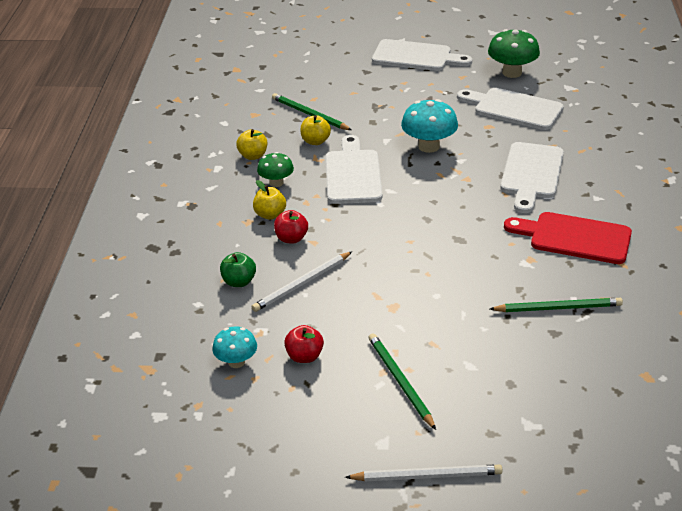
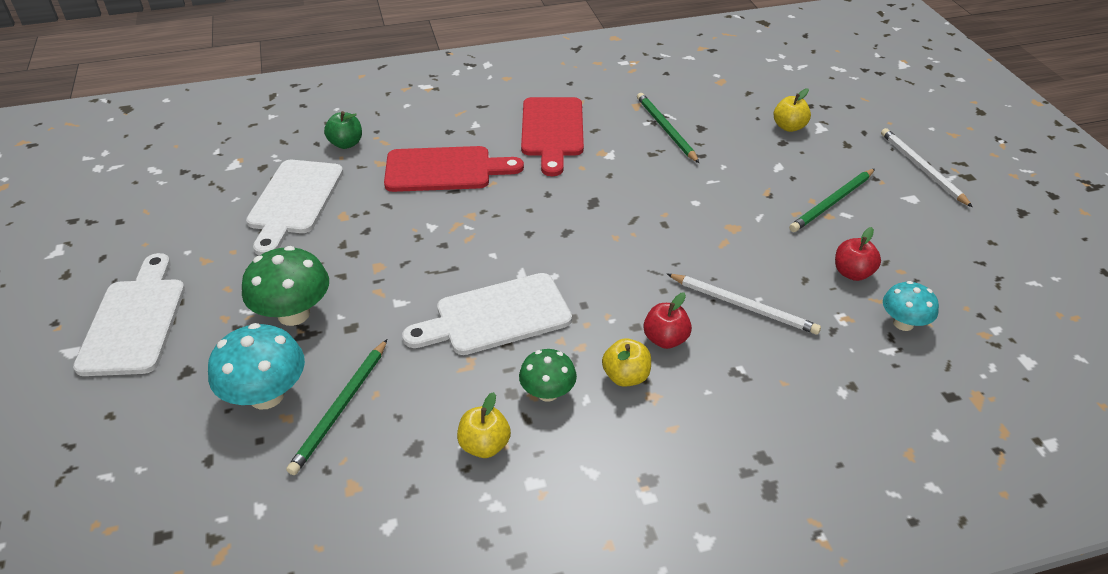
camera: 110 degrees left, 5 degrees up
green apple [220,252,256,287] -> green apple moved to [324,111,362,149]
yellow apple [301,115,331,145] -> yellow apple moved to [774,88,811,132]
turquoise mushroom [401,99,458,153] -> turquoise mushroom moved to [208,323,305,410]
green mushroom [488,29,540,78] -> green mushroom moved to [242,246,329,326]
white cutting board [500,142,564,213] -> red cutting board [384,146,524,192]

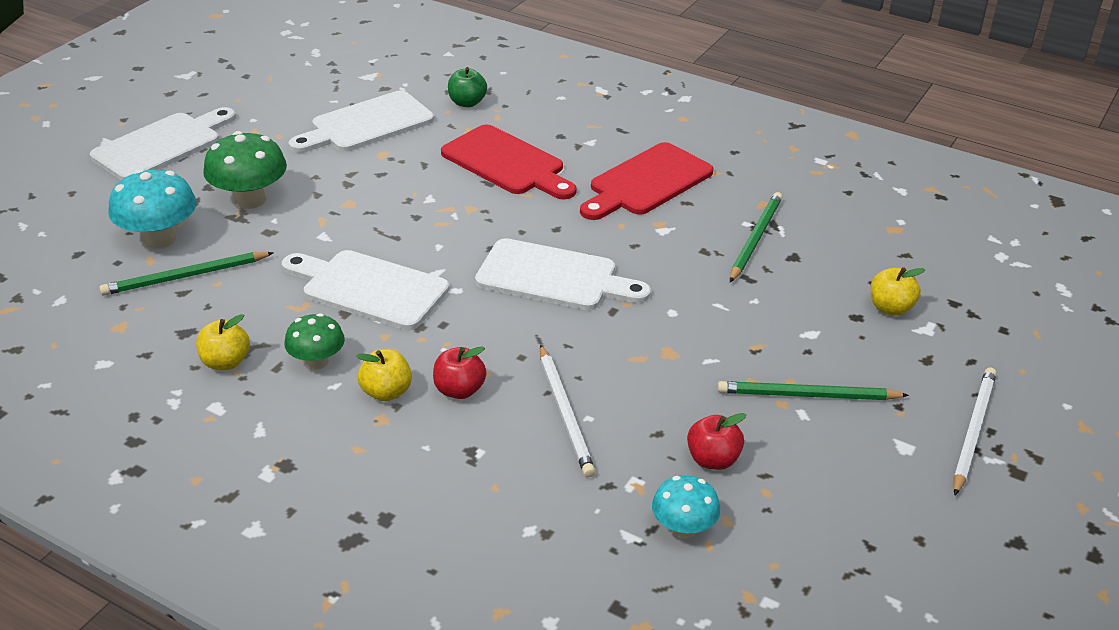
camera: 45 degrees right, 5 degrees down
none -> white cutting board [475,238,651,310]

